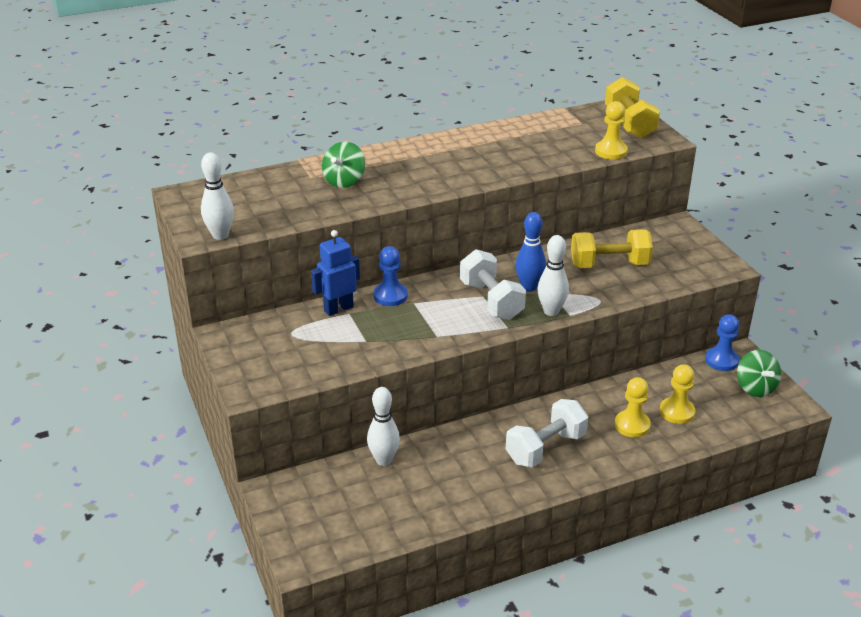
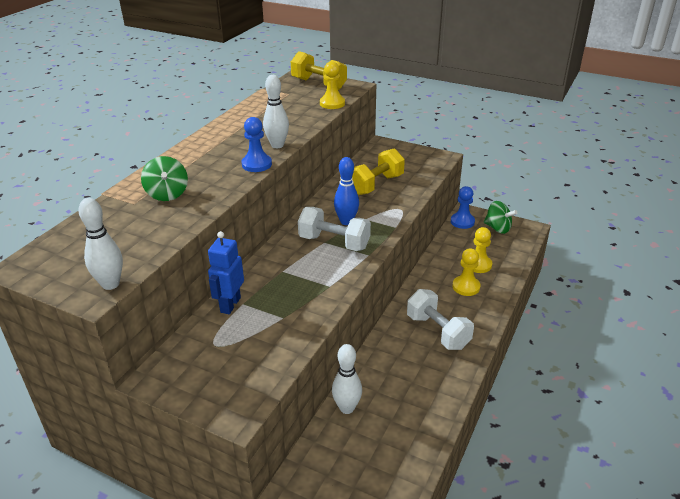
camera: 40 degrees left, 0 degrees up
blue pawn [373,246,408,306] -> blue pawn moved to [241,117,272,172]
white dumbbell [506,399,588,468] -> white dumbbell turned 45 degrees counterclockwise [407,289,474,350]
white bowling pin [537,235,569,316] -> white bowling pin moved to [263,75,289,148]

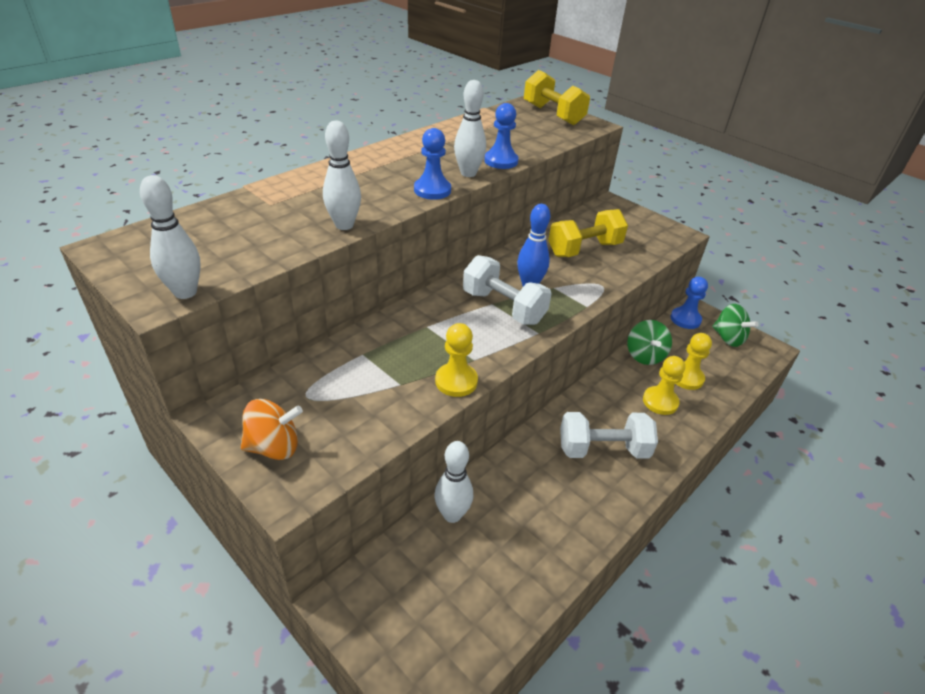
camera: 15 degrees right, 5 degrees up
green spinning top [141,156,188,201] -> green spinning top moved to [627,320,672,365]
blue robot [208,231,244,314] -> none
yellow pawn [320,61,345,109] -> yellow pawn moved to [435,323,478,397]
white dumbbell [407,289,474,350] -> white dumbbell turned 75 degrees counterclockwise [560,412,658,459]
none -> orange spinning top [241,399,303,460]
none -> white bowling pin [323,121,361,230]
none -> blue pawn [484,103,519,169]

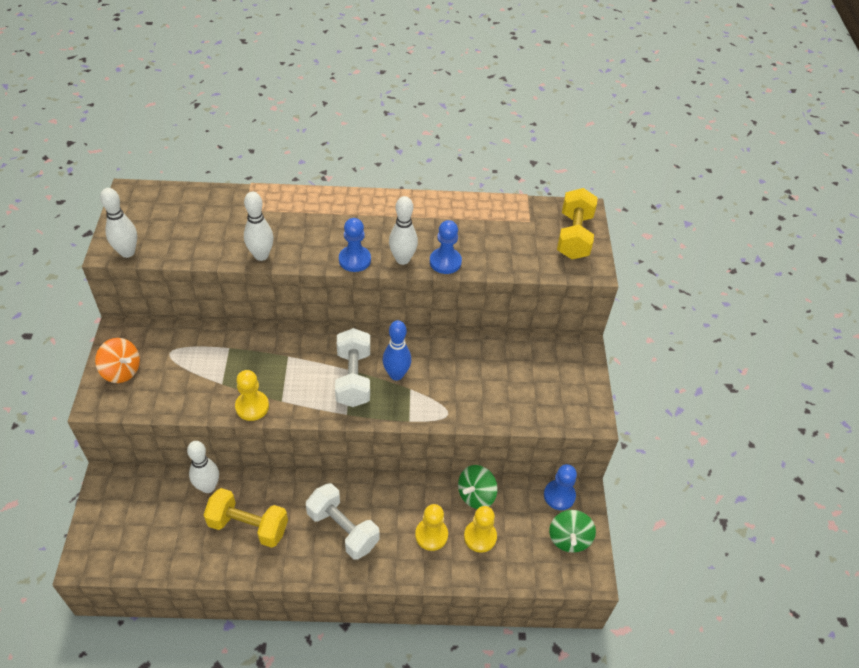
camera: 45 degrees right, 10 degrees up
yellow dumbbell [548,209,628,257] -> yellow dumbbell moved to [204,488,288,548]

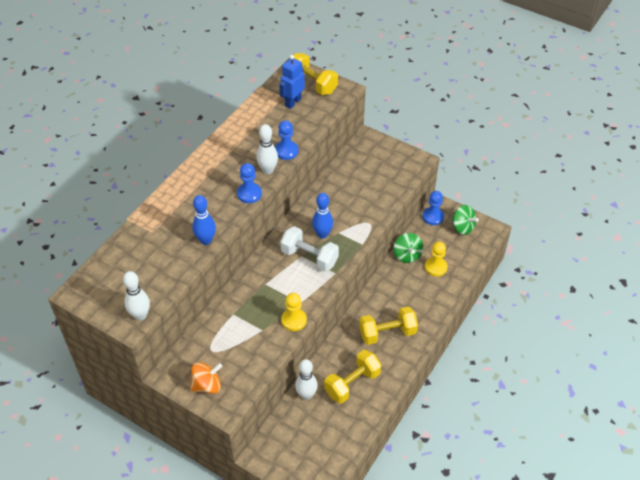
camera: 55 degrees left, 0 degrees up
white bowling pin [244,192,274,261] -> blue bowling pin [192,195,216,245]
white dumbbell [306,483,379,560] -> yellow dumbbell [359,306,418,345]
yellow pawn [415,504,448,551] -> none
none -> blue robot [279,55,305,109]

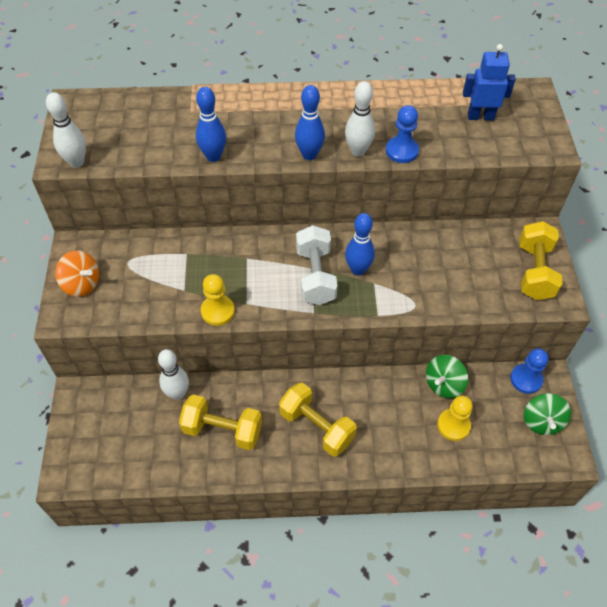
camera: 55 degrees right, 5 degrees up
blue pawn [237,163,262,203] -> blue bowling pin [295,85,325,160]
yellow dumbbell [294,53,338,95] -> yellow dumbbell moved to [519,221,562,300]

